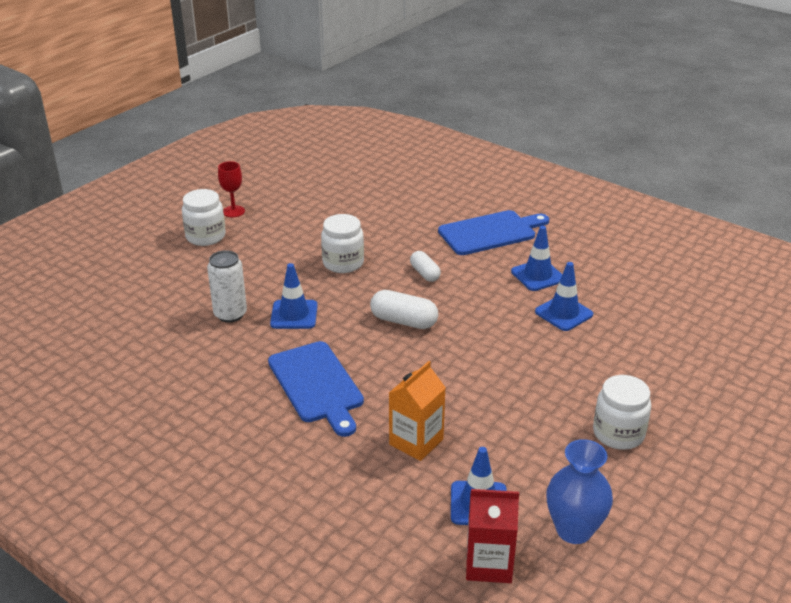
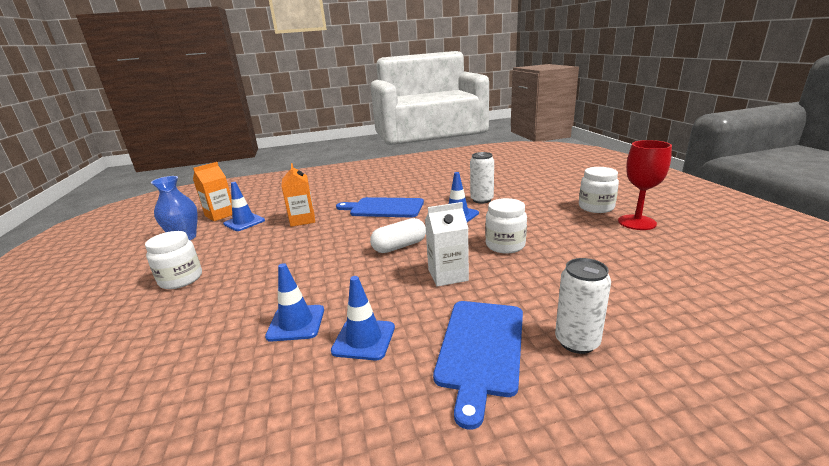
camera: 130 degrees right, 10 degrees down
red goblet [218,161,245,217] -> red goblet [618,140,672,230], size x1.61
white capsule [410,251,441,282] -> white carton [425,202,469,287]
red carton [466,489,519,583] -> orange carton [193,162,232,221]
none -> white can [555,258,611,354]

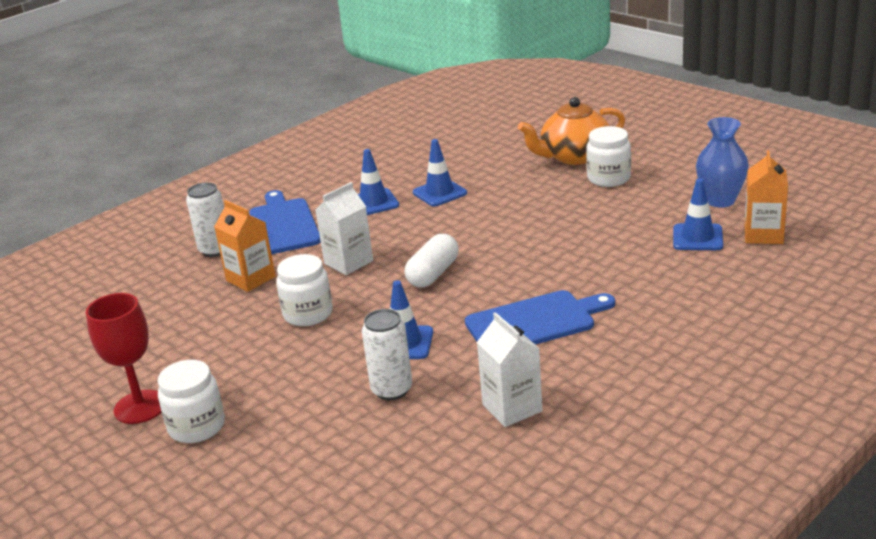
camera: 150 degrees right, 5 degrees up
orange carton [281,163,315,227] -> orange carton moved to [214,200,276,292]
none -> white carton [477,312,543,427]
none -> orange teapot [518,97,625,165]

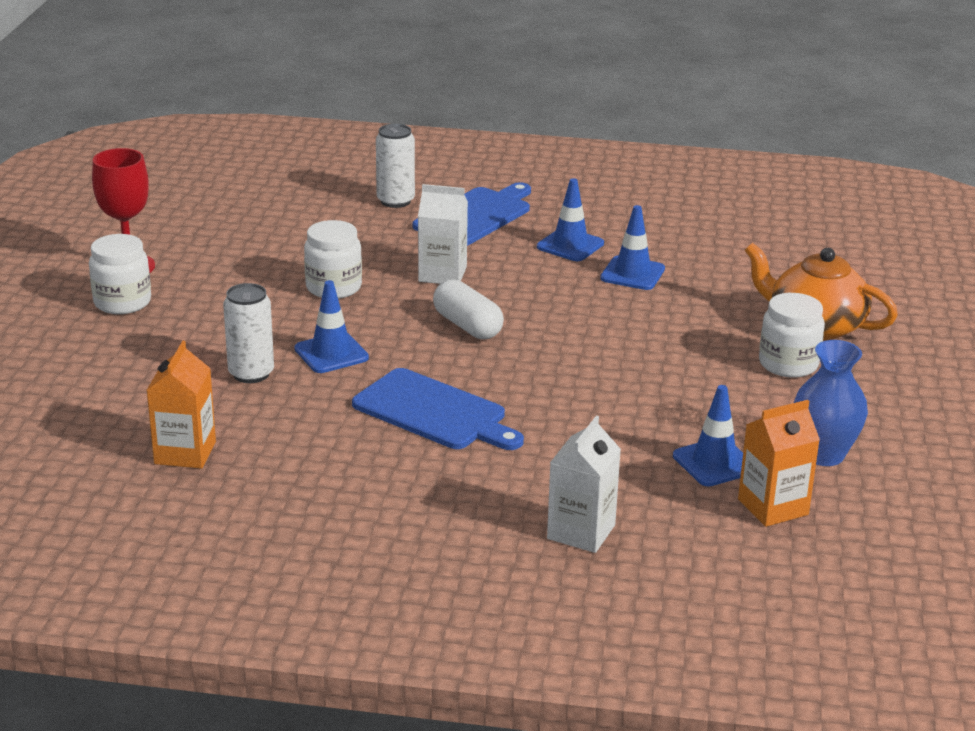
camera: 50 degrees right, 0 degrees up
orange carton [214,200,276,292] -> orange carton moved to [147,341,216,469]
white capsule [405,234,459,288] -> white capsule turned 60 degrees clockwise [433,279,504,339]
white carton [477,312,543,427] -> white carton moved to [547,416,621,553]

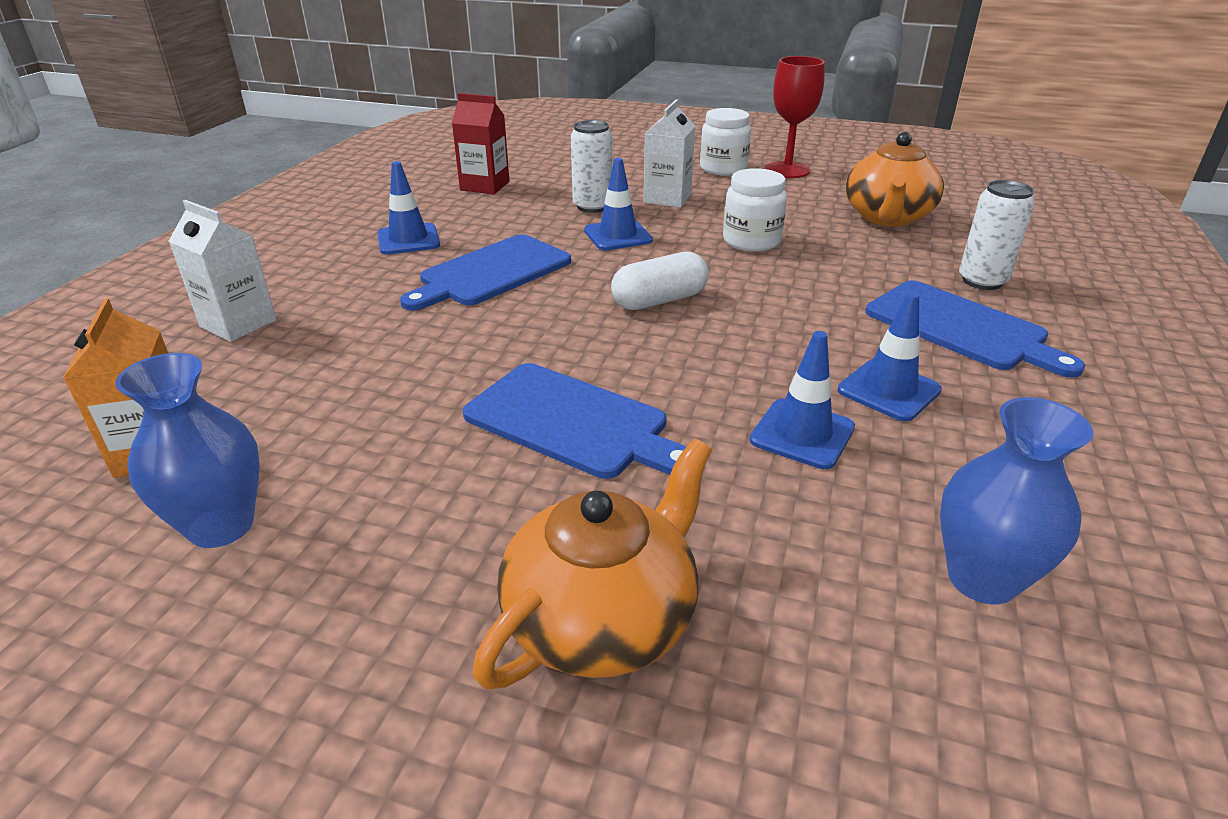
camera: 100 degrees right, 5 degrees up
orange carton [147,341,216,469] -> red carton [452,93,510,194]
white carton [418,184,468,284] -> white carton moved to [643,99,695,208]
blue traffic cone [673,385,743,486] -> blue traffic cone moved to [377,161,440,255]
white jar [759,293,825,378] -> none
none -> blue cutting board [463,363,687,479]
none -> orange teapot [845,132,944,226]
none -> blue vase [940,397,1093,604]

